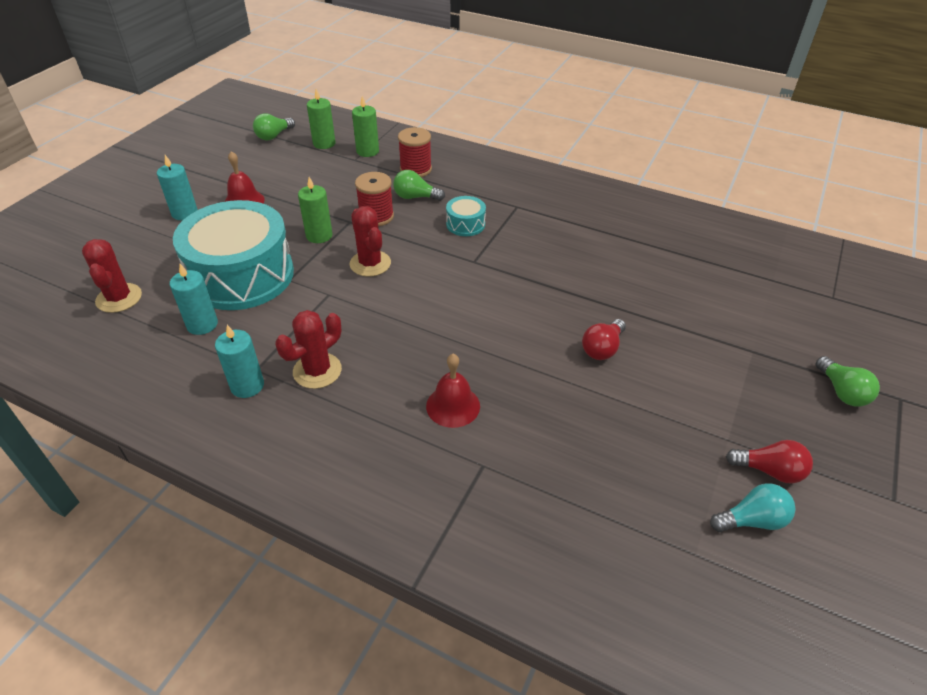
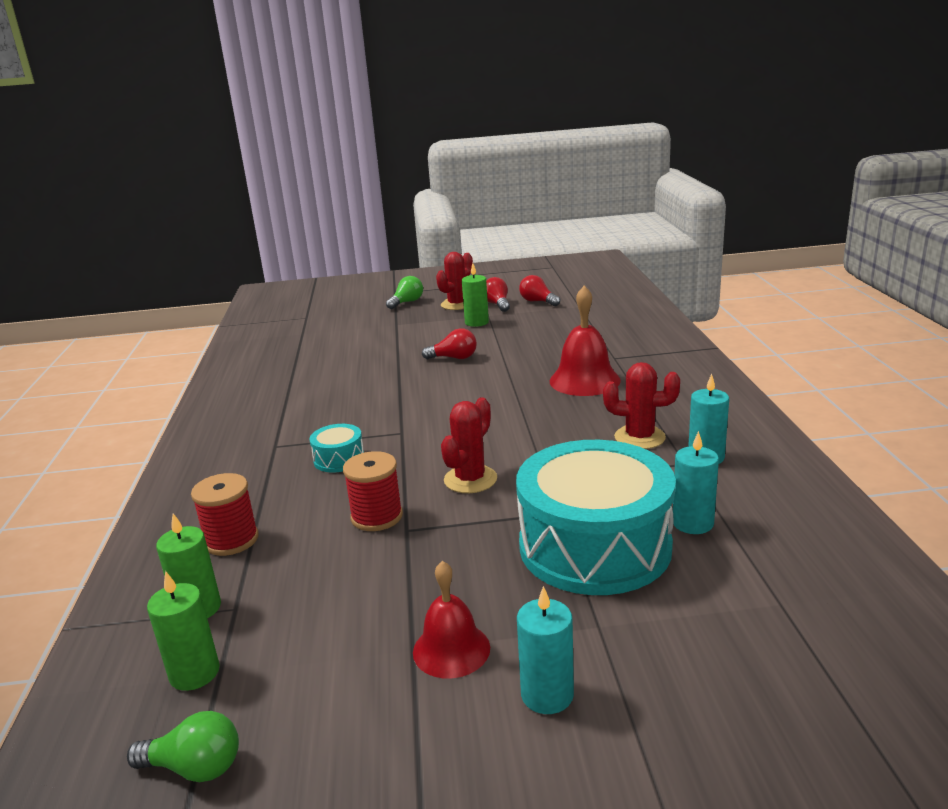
camera: 120 degrees left, 20 degrees down
red cactus [82,239,142,313] -> red cactus moved to [436,252,473,310]
green candle [298,177,333,243] -> green candle moved to [462,263,489,327]
green light bulb [393,170,445,201] -> none
red bell [426,354,480,428] -> red bell [550,286,621,396], size x1.52
turquoise light bulb [710,483,796,532] -> red light bulb [519,275,560,306]

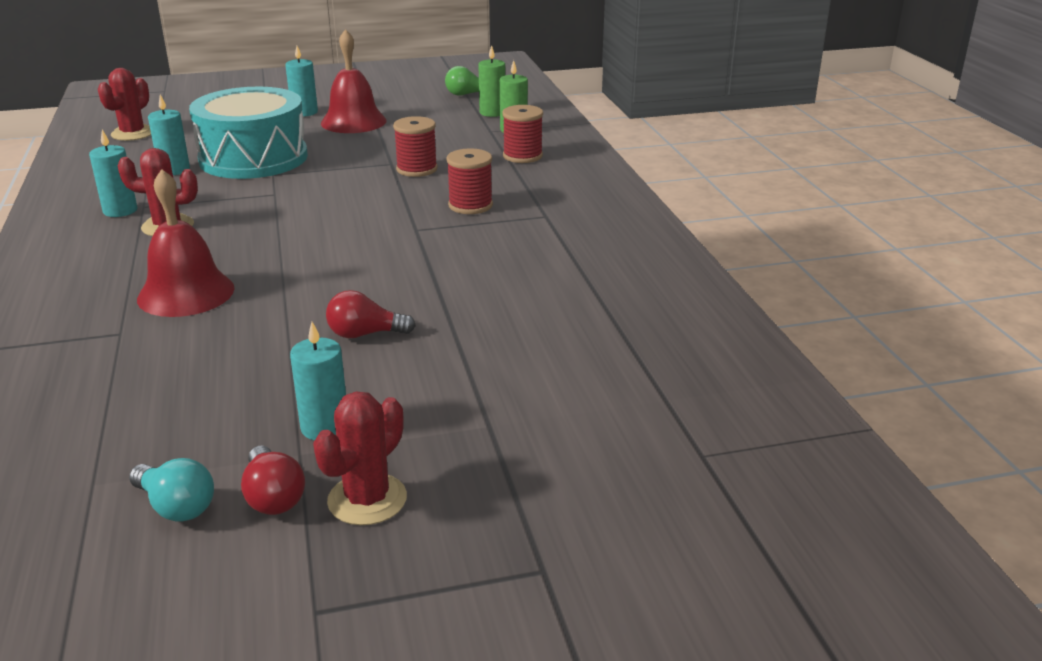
camera: 170 degrees right, 5 degrees up
turquoise drum [309,424,364,472] -> red spool [447,148,493,214]
green light bulb [386,276,423,309] -> none
red bell [413,561,490,678] -> red bell [321,29,387,133], size x1.52
red cactus [441,397,497,493] -> red cactus moved to [98,68,151,141]
green candle [462,263,489,327] -> turquoise candle [290,322,346,441]
red light bulb [519,275,560,306] -> turquoise light bulb [129,458,214,522]

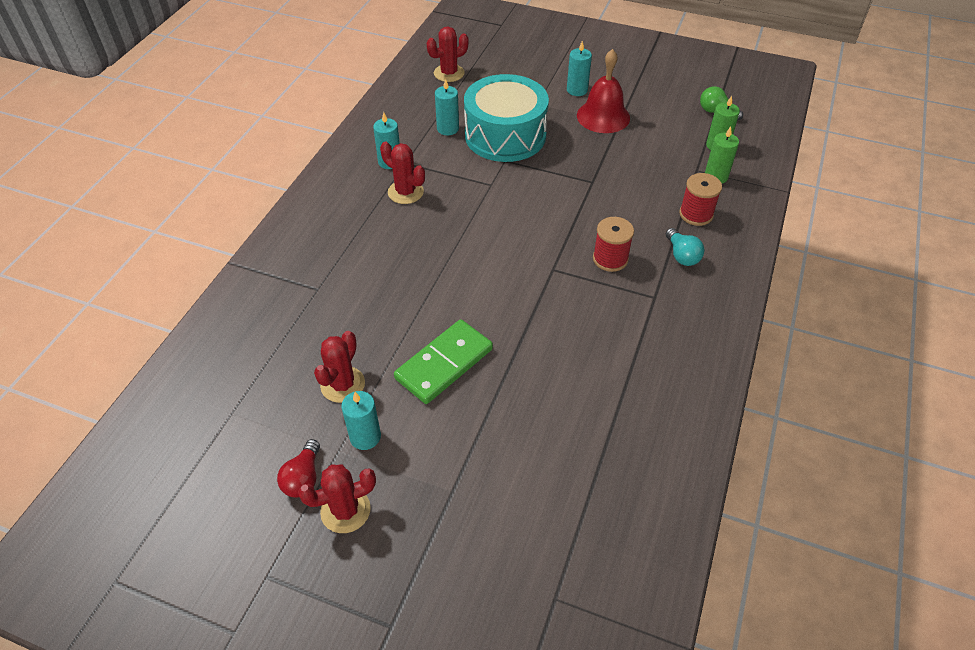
camera: 35 degrees right, 20 degrees up
turquoise light bulb [129,458,214,522] -> turquoise light bulb moved to [666,228,704,266]
red bell [137,169,234,317] -> none
red light bulb [326,290,416,338] -> green domino [394,319,493,404]
red spool [393,116,437,177] -> none
none -> red cactus [314,331,365,403]

